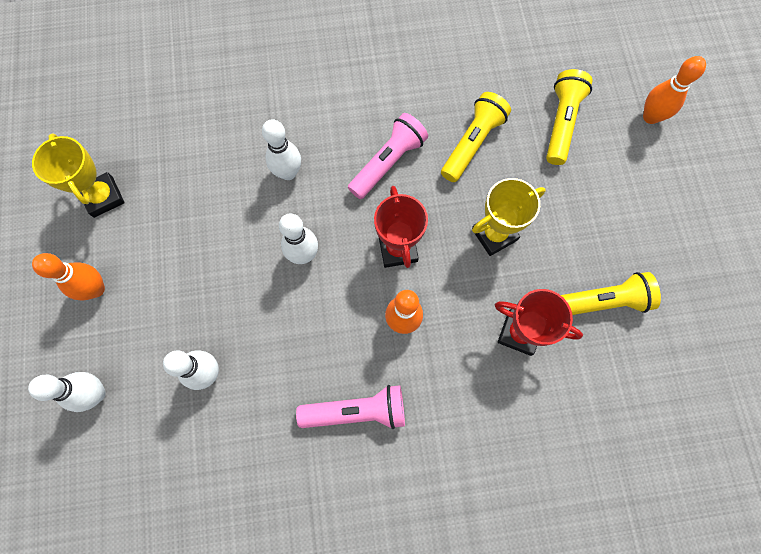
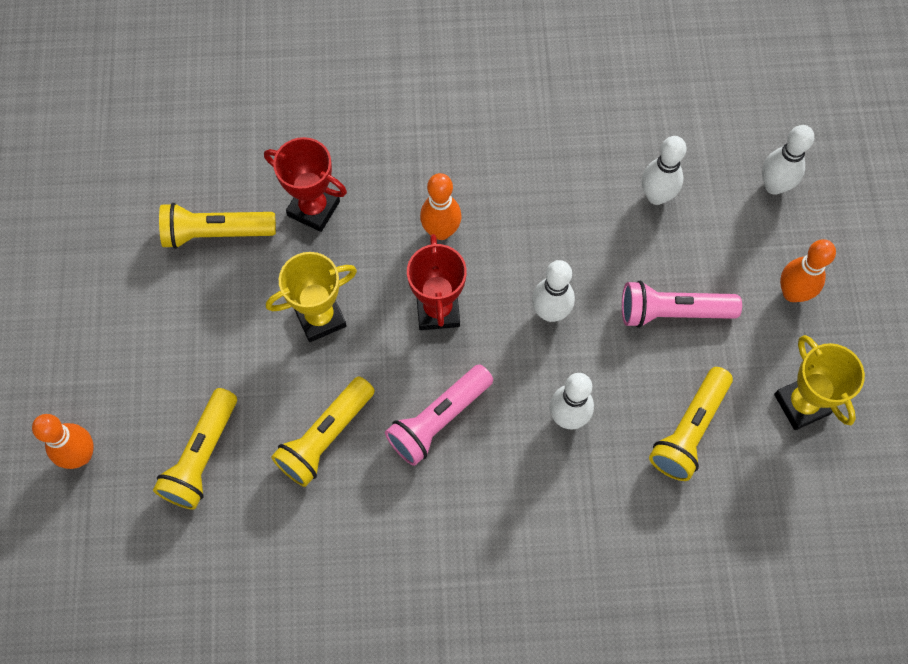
camera: 175 degrees left, 5 degrees down
pink flashlight [296,385,405,429] -> pink flashlight moved to [622,281,742,328]
none -> yellow flashlight [649,367,733,481]

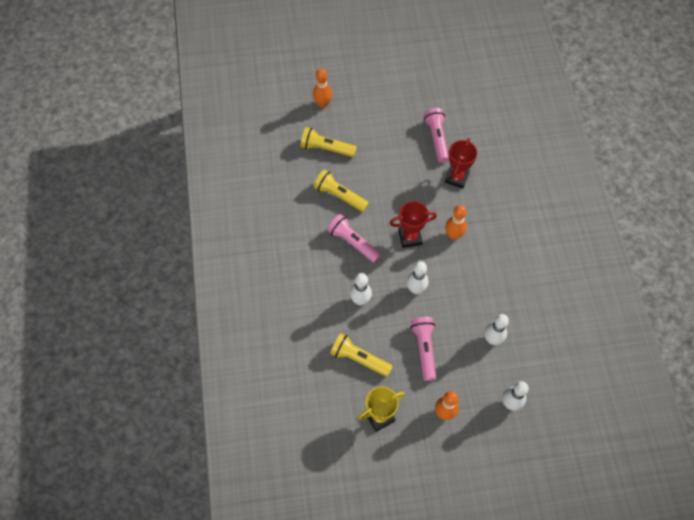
camera: 85 degrees right, 5 degrees down
yellow flashlight [159,203,276,249] -> pink flashlight [423,108,449,163]
yellow trophy [266,252,357,342] -> none

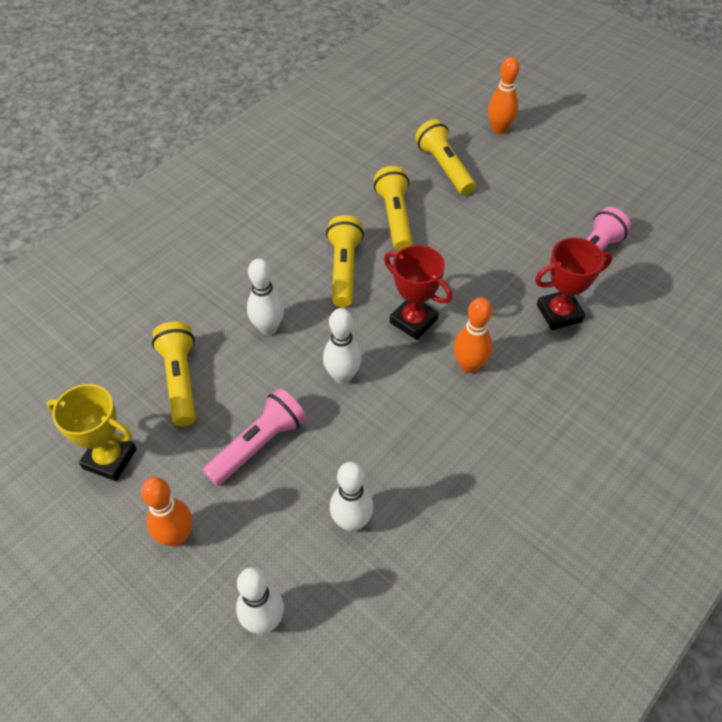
camera: 50 degrees right, 10 degrees down
pink flashlight [327,214,381,263] -> yellow flashlight [326,215,364,307]

